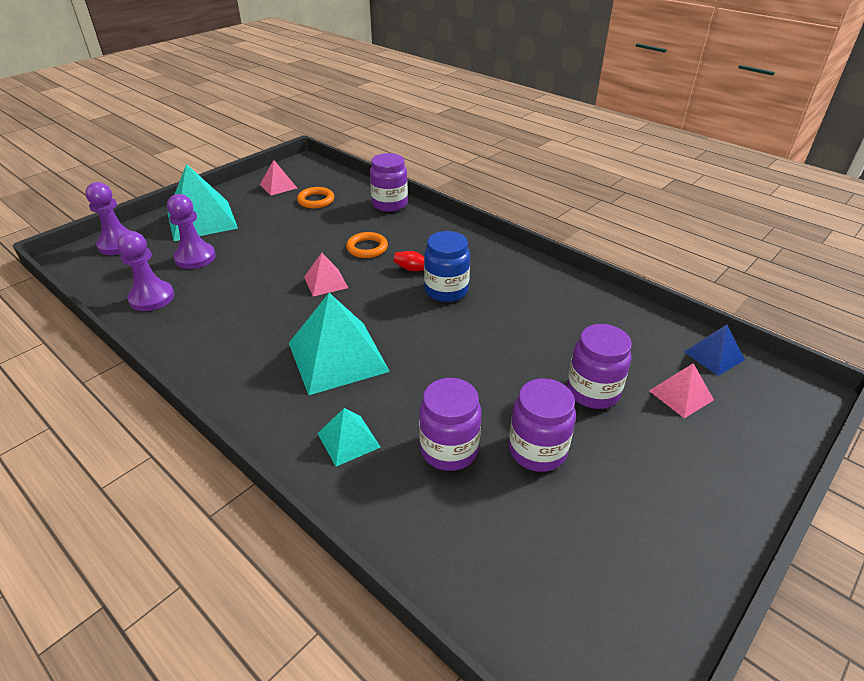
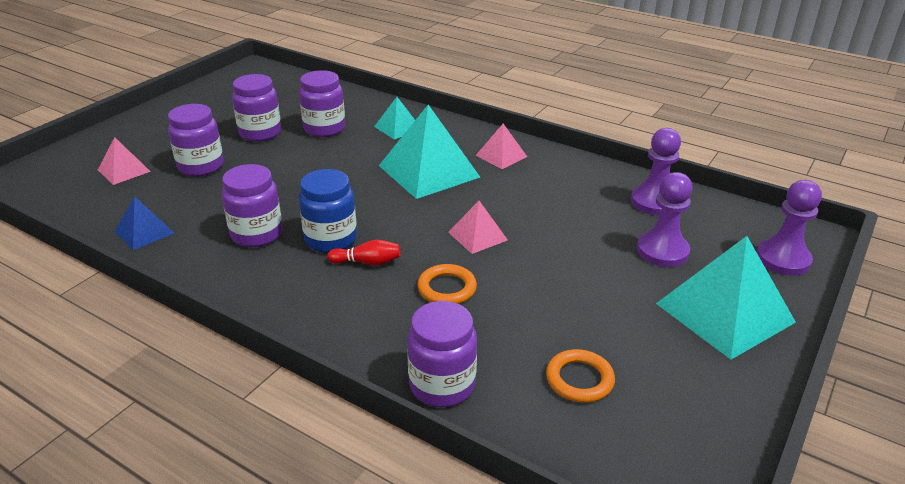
camera: 170 degrees right, 5 degrees down
pink pyramid [260,160,297,196] -> pink pyramid moved to [475,124,527,169]
blue pyramid [684,325,745,376] -> blue pyramid moved to [114,196,174,250]
none -> purple jar [222,164,283,247]

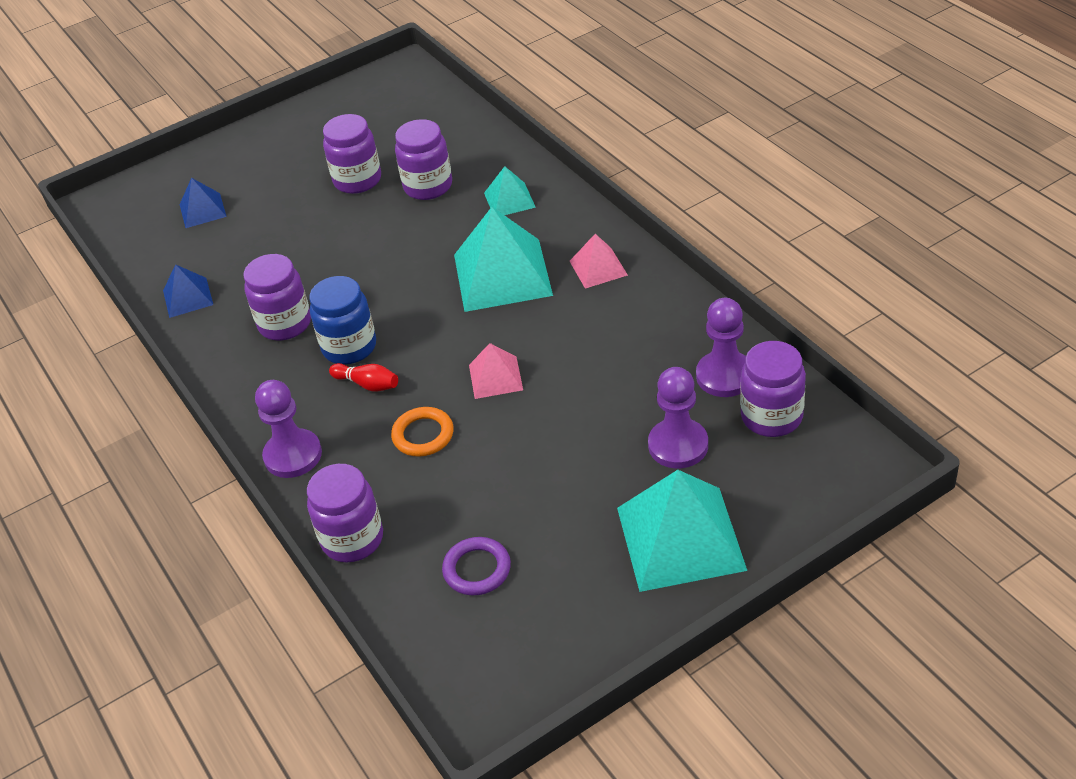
camera: 30 degrees right, 10 degrees up
pink pyramid [98,137,151,185] -> blue pyramid [179,178,227,228]
purple jar [168,104,224,177] -> purple jar moved to [740,341,806,437]
orange ring [546,349,615,402] -> purple ring [442,537,511,595]
purple pawn [757,180,822,276] -> purple pawn moved to [255,380,322,478]

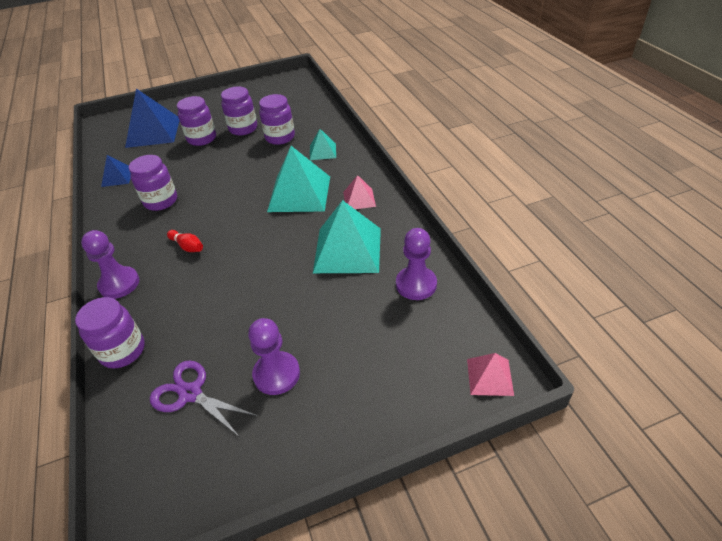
camera: 10 degrees right, 0 degrees up
blue pyramid [179,178,227,228] -> blue pyramid [125,89,179,148], size x1.94
blue jar [309,276,376,364] -> none
orange ring [391,407,454,457] -> none
purple ring [442,537,511,595] -> purple scissors [150,360,258,436]
pink pyramid [469,343,523,399] -> pink pyramid moved to [467,353,514,396]
turquoise pyramid [617,470,747,592] -> turquoise pyramid moved to [313,200,381,273]
purple pawn [648,367,708,468] -> purple pawn moved to [248,318,300,395]
purple jar [740,341,806,437] -> purple jar moved to [177,96,216,146]

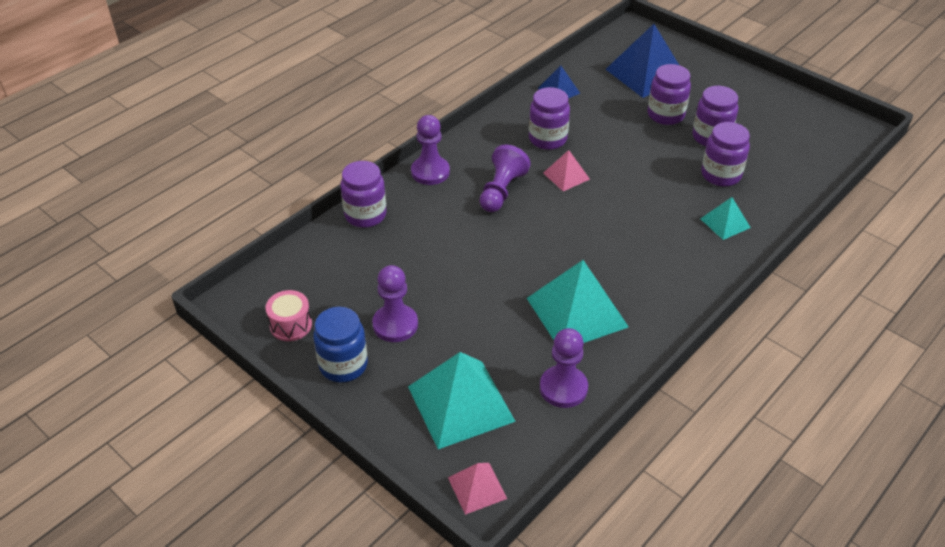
camera: 60 degrees right, 0 degrees up
purple scissors [150,360,258,436] -> none
red bowling pin [167,230,203,252] -> purple pawn [480,144,531,212]
turquoise pyramid [267,146,330,212] -> turquoise pyramid moved to [408,352,516,449]
pink pyramid [343,175,376,209] -> pink pyramid moved to [543,150,590,191]
none -> pink drum [266,290,312,341]
none -> blue jar [313,307,368,382]

